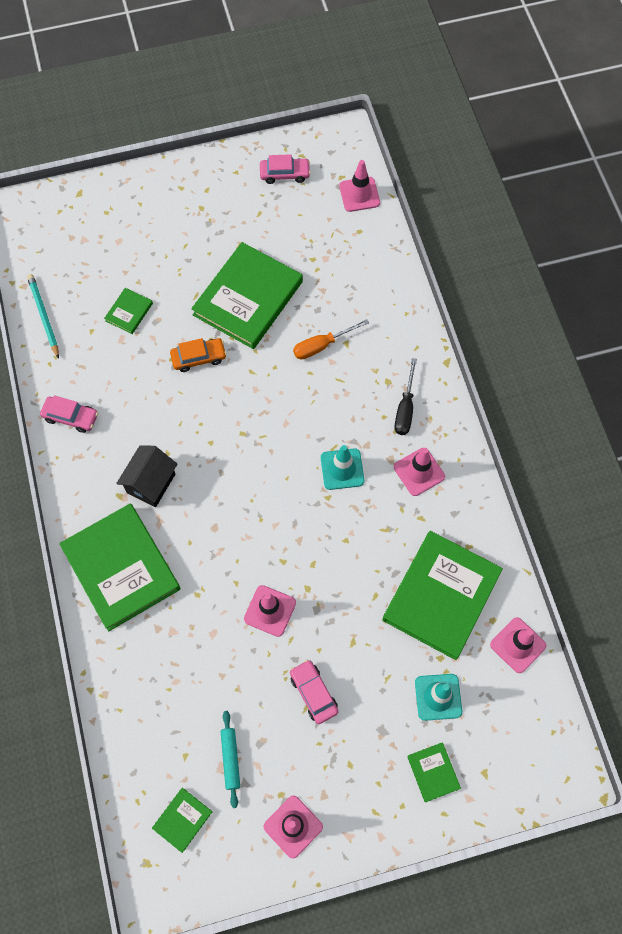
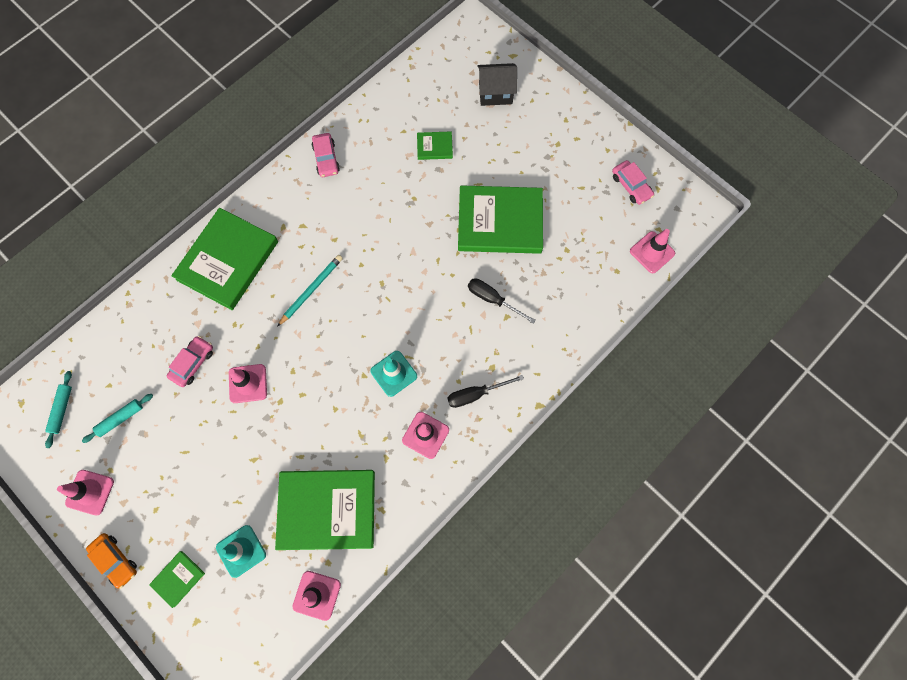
camera: 60 degrees right, 5 degrees up
turquoise pencil [27,274,59,359] -> turquoise pencil moved to [277,255,343,327]
black house [116,445,178,507] -> black house moved to [477,63,517,106]
green book [152,788,213,853] -> turquoise rolling pin [45,371,72,448]
orange car [170,338,227,372] -> orange car moved to [86,533,137,589]
pink car [290,660,339,724] -> pink car moved to [167,336,213,387]
orange screwdriver [293,319,369,359] -> black screwdriver [468,278,536,324]

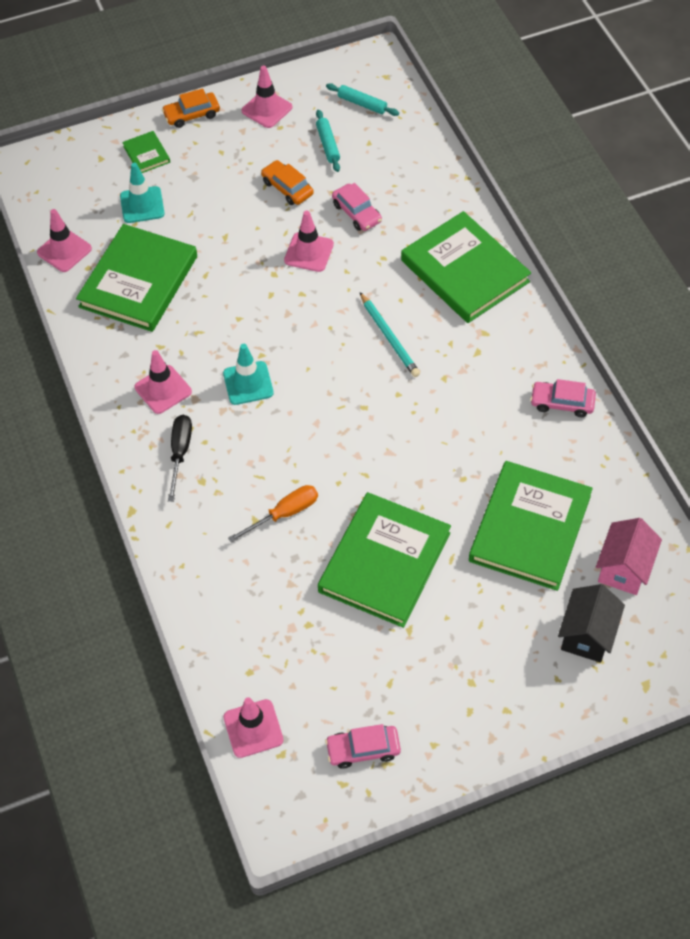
camera: 115 degrees right, 15 degrees down
green book [417,131,453,160] -> green book [469,461,593,591], size x2.29
black screwdriver [468,278,536,324] -> orange screwdriver [228,485,318,543]
none -> orange car [261,160,314,205]
none -> pink house [596,518,662,595]

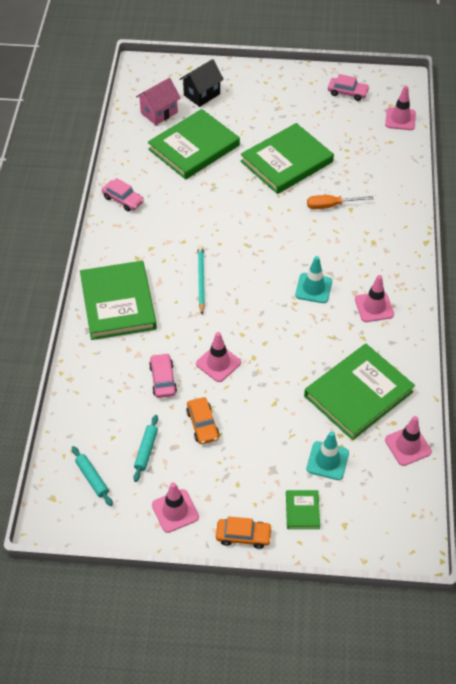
camera: 155 degrees left, 5 degrees down
black screwdriver [168,415,192,502] -> none

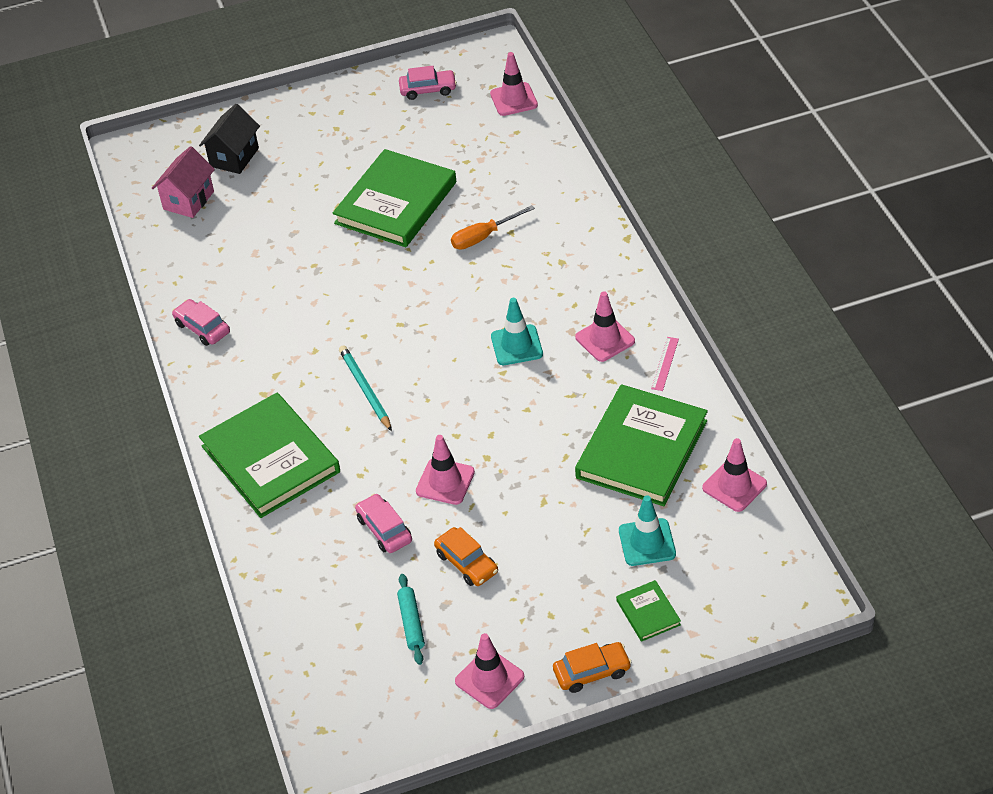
camera: 20 degrees left, 5 degrees down
turquoise rolling pin [72,446,113,506] -> none
pink car [102,178,144,212] -> pink car turned 150 degrees counterclockwise [172,299,230,346]
green book [148,109,240,180] -> none
none -> pink ruler [651,337,679,391]

